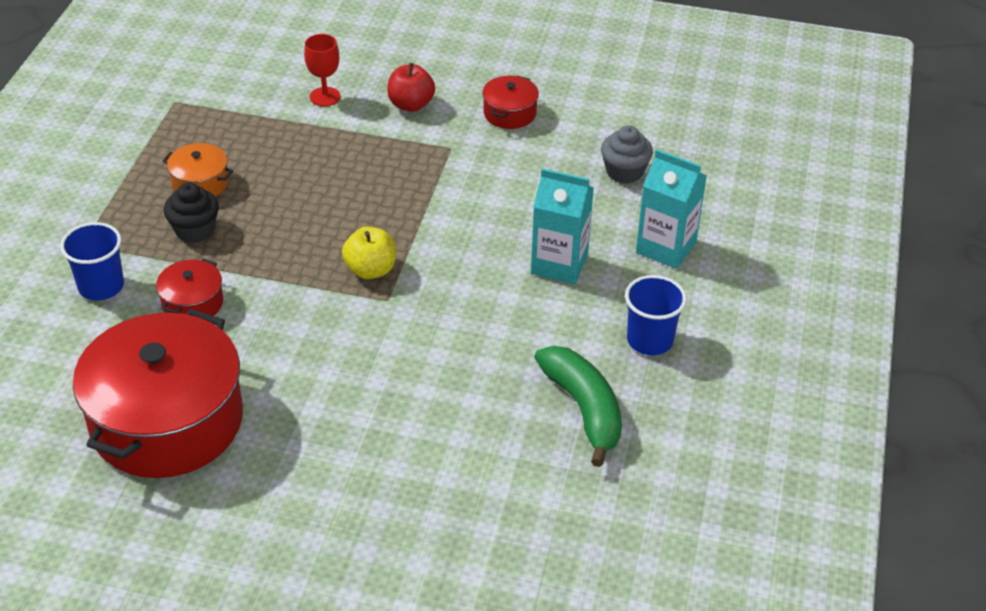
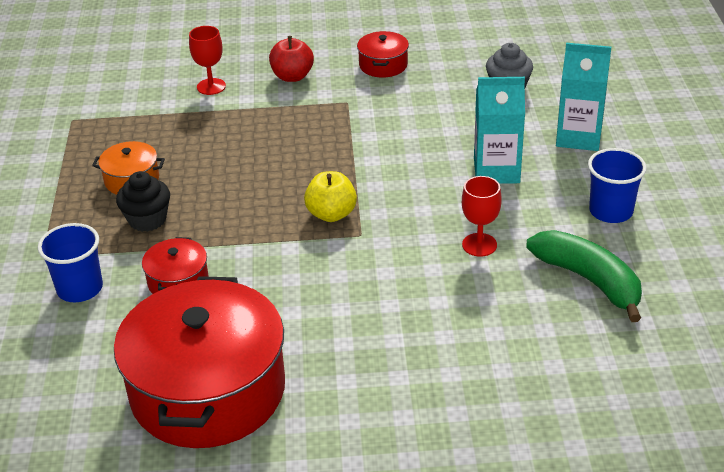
camera: 15 degrees left, 5 degrees down
none -> red goblet [462,176,502,257]

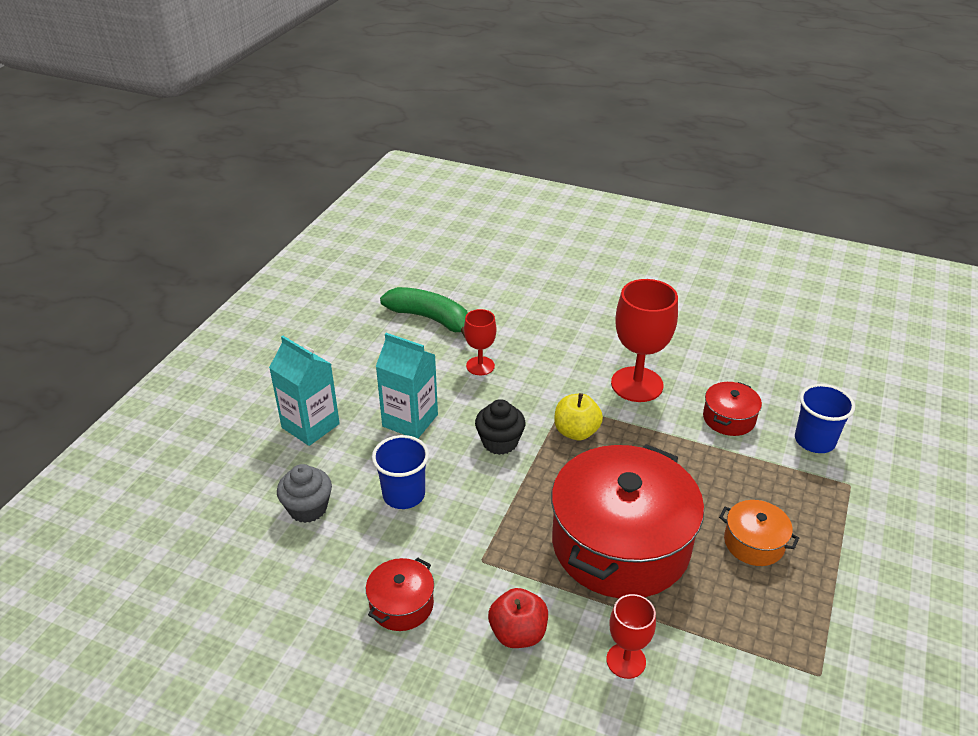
camera: 155 degrees left, 0 degrees up
red pot [114,276,285,448] -> red pot moved to [551,444,704,598]
black cupcake [116,171,170,232] -> black cupcake moved to [475,399,526,455]
green banana [526,230,642,322] -> green banana turned 135 degrees clockwise [380,287,468,337]
blue cup [588,148,647,223] -> blue cup moved to [372,435,429,509]
none -> red goblet [611,279,678,402]

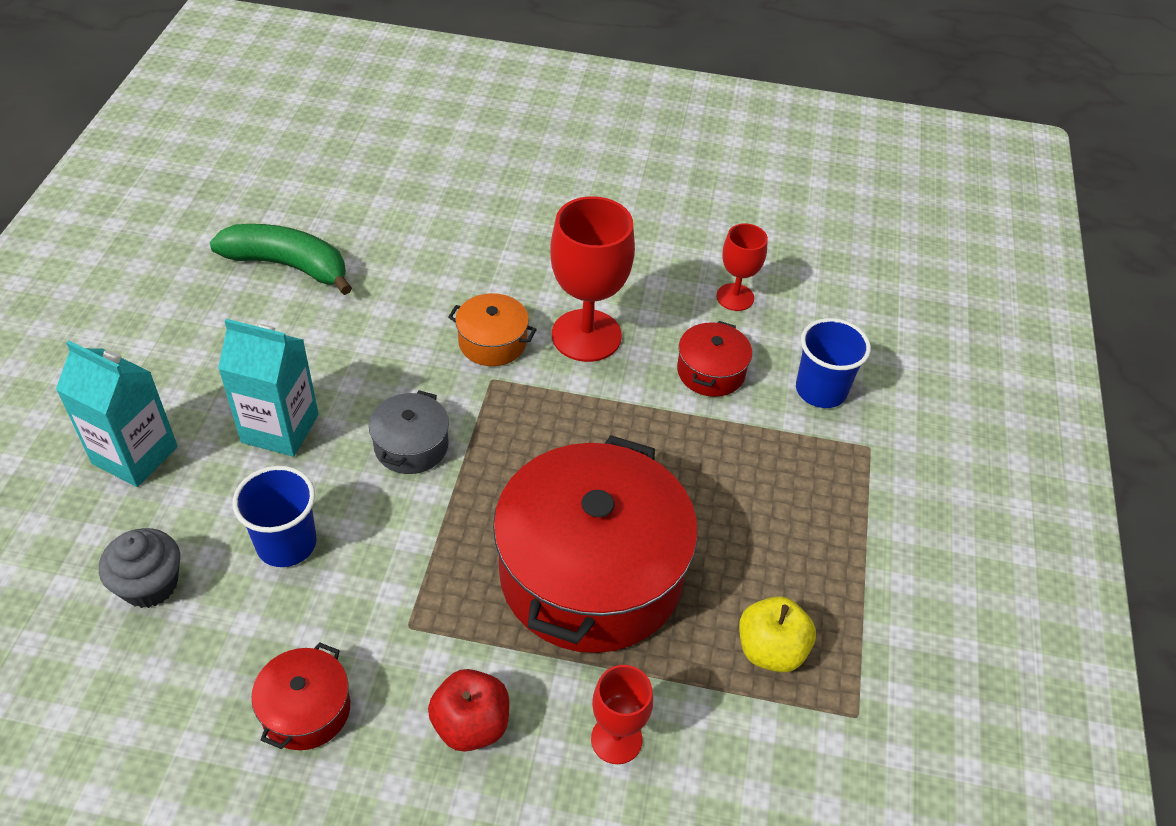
camera: 15 degrees left, 10 degrees up
red goblet [464,309,497,375] -> red goblet moved to [716,224,768,311]
black cupcake [475,399,526,455] -> grey pot [369,390,449,474]
yellow apple [554,393,603,440] -> yellow apple moved to [739,596,816,673]
orange pot [719,500,799,566] -> orange pot moved to [448,293,537,366]

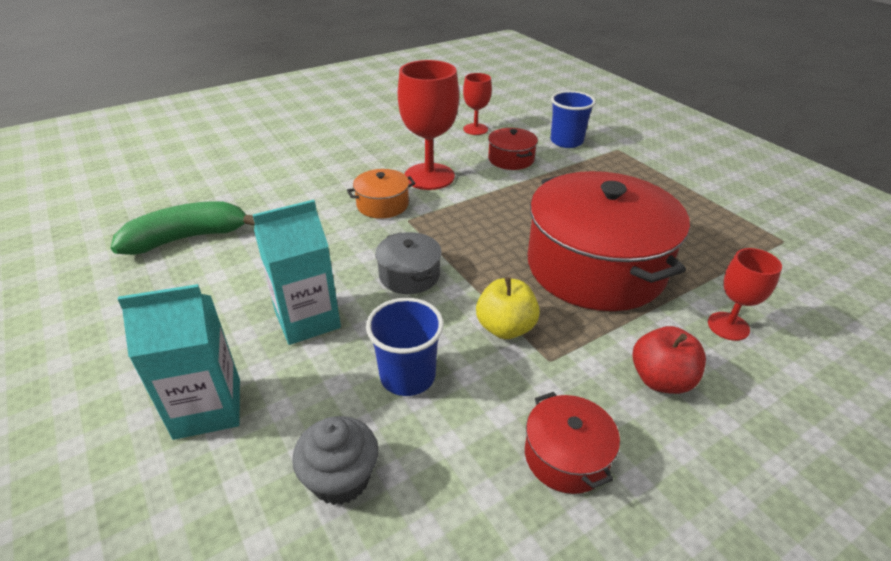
camera: 40 degrees left, 10 degrees down
yellow apple [739,596,816,673] -> yellow apple moved to [476,277,540,339]

